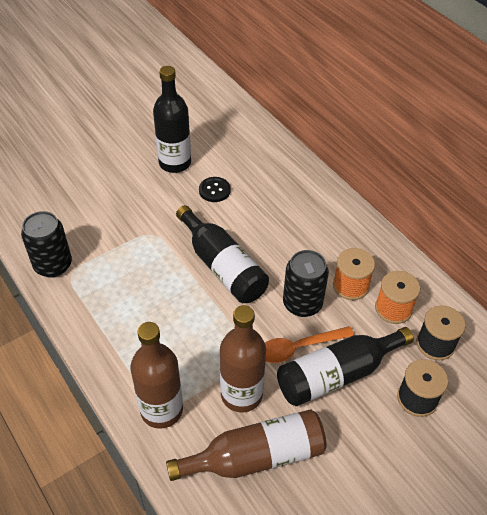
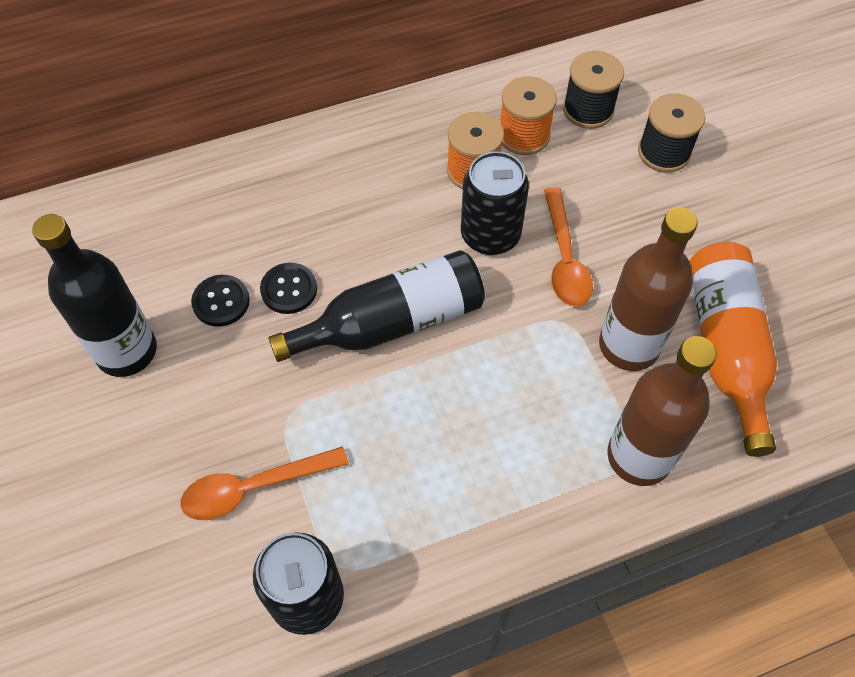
camera: 75 degrees left, 10 degrees up
brown bottle [166,409,327,481] -> orange bottle [689,242,777,457]
black bottle [277,327,414,406] -> none
none -> orange spoon [180,446,349,520]
none -> black button [260,263,317,314]

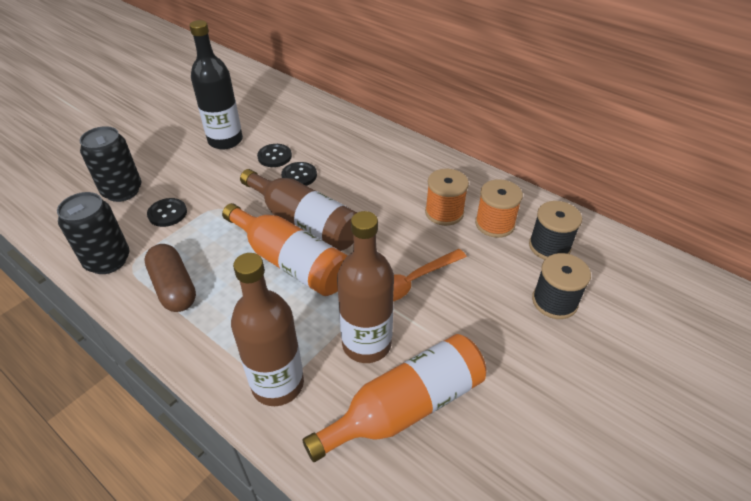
camera: 60 degrees right, 15 degrees down
orange spoon [180,446,349,520] -> black button [147,198,187,227]
black bottle [268,250,485,362] -> brown bottle [240,169,357,251]
black can [461,151,529,255] -> black can moved to [80,126,141,202]
none -> brown capsule [144,244,196,312]
none -> orange bottle [222,203,348,296]

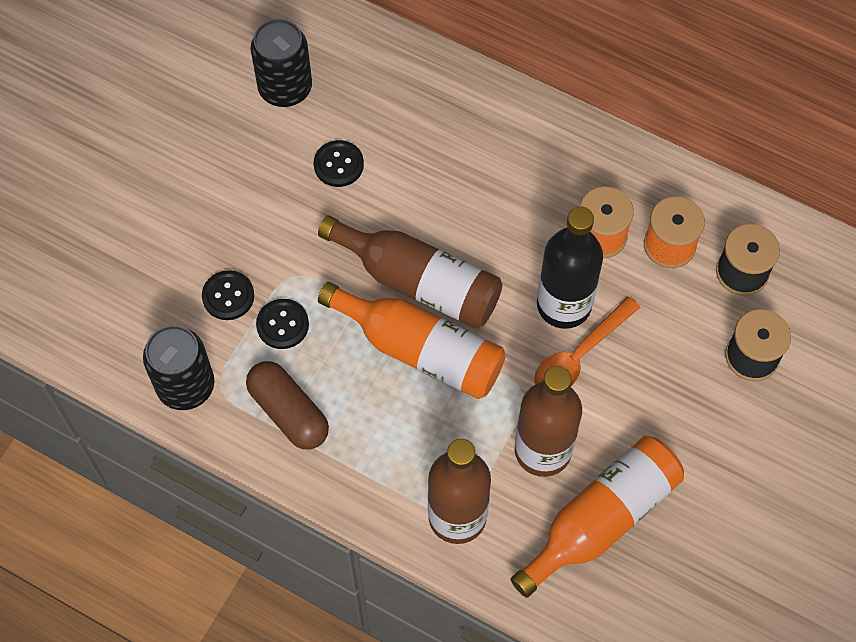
camera: 10 degrees left, 20 degrees up
black can [80,126,141,202] -> black can moved to [250,19,312,107]
black bottle [189,20,243,150] -> black bottle moved to [537,206,603,329]
black button [281,162,317,186] -> black button moved to [256,299,309,349]

